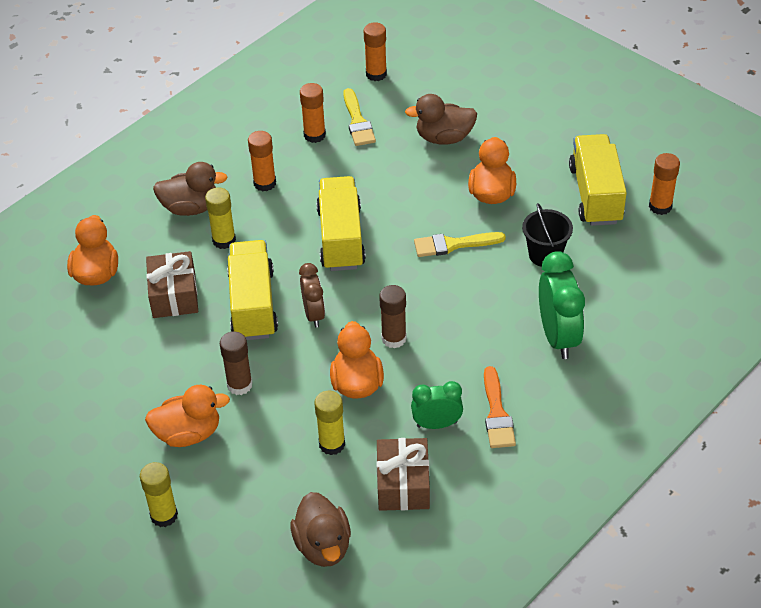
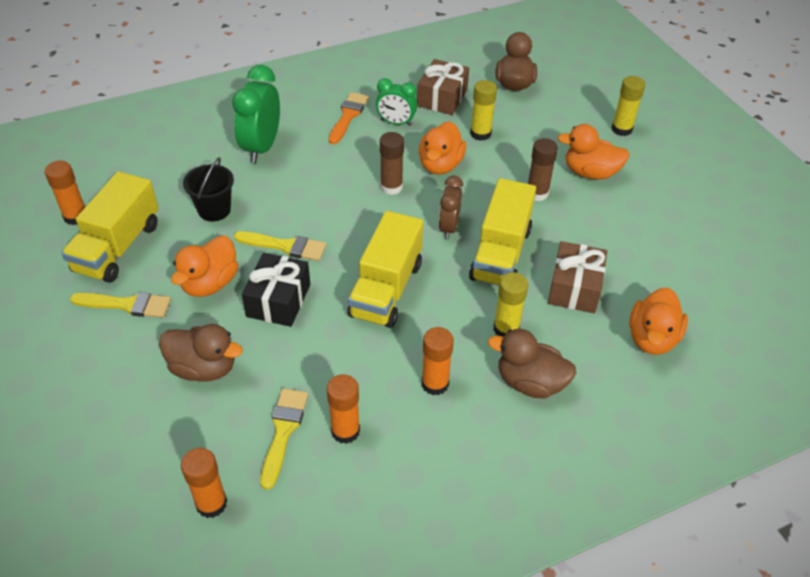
camera: 160 degrees left, 0 degrees up
none -> yellow brush [70,292,171,318]
none -> black gift [242,253,310,327]

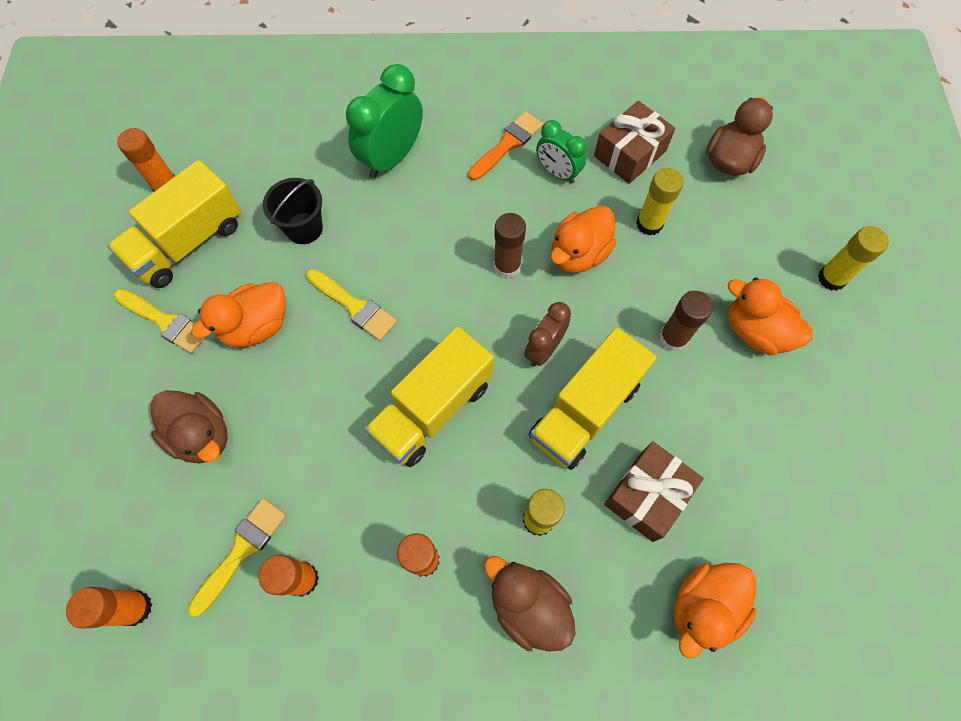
camera: 25 degrees right, 20 degrees up
black gift [242,253,310,327] -> none

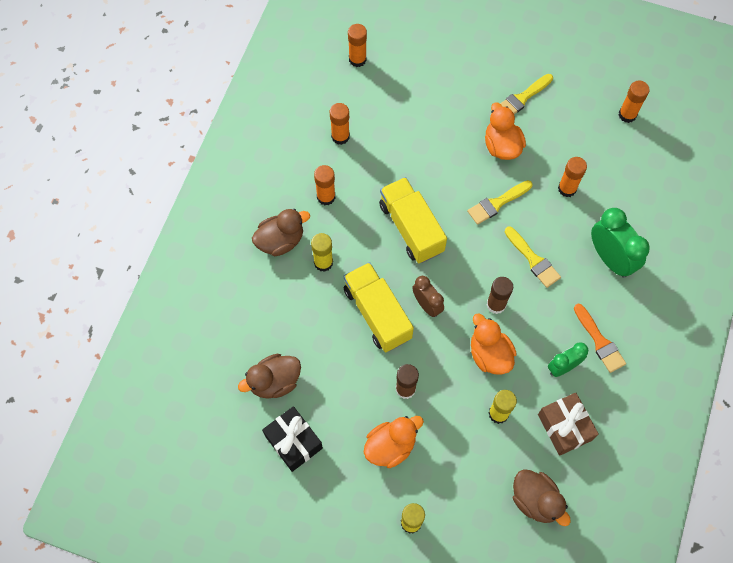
camera: 110 degrees right, 0 degrees up
yellow truck [107,160,241,288] -> none
brown duck [151,390,228,463] -> brown duck moved to [238,354,301,398]
yellow brush [188,498,286,617] -> yellow brush moved to [505,227,561,288]
black bucket [263,178,323,244] -> orange glue stick [558,157,587,197]
brown gift [604,441,704,542] -> none
orange duck [674,563,756,659] -> none
none -> black gift [262,406,323,472]

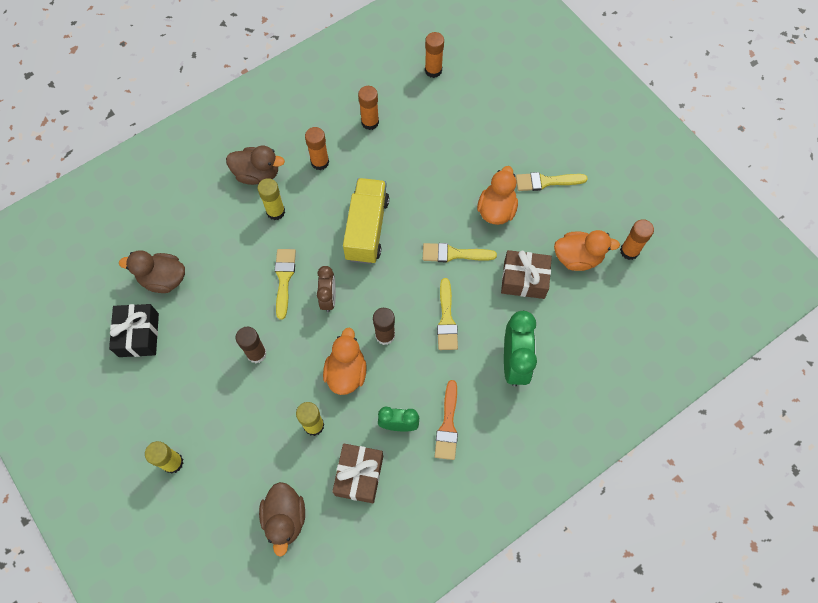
camera: 35 degrees right, 0 degrees up
yellow truck [344,262,414,352] -> yellow brush [275,249,296,320]
orange duck [364,416,424,468] -> orange duck moved to [554,230,620,271]
orange glue stick [558,157,587,197] -> brown gift [501,250,552,299]

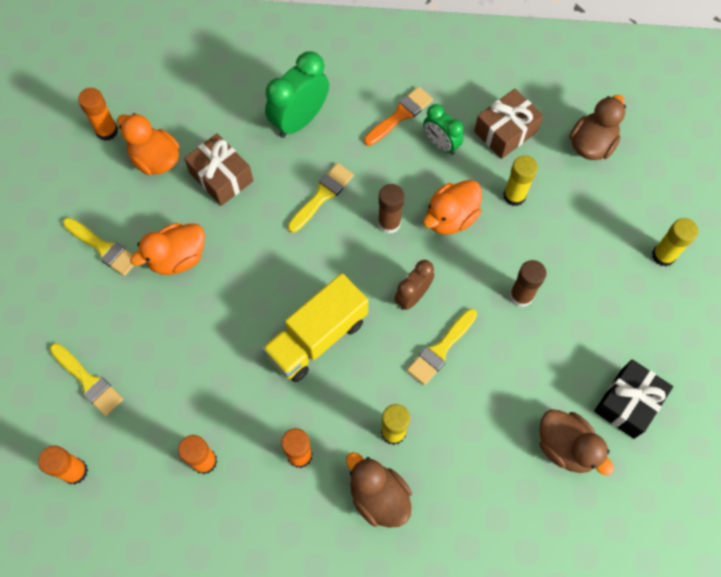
camera: 140 degrees left, 0 degrees up
yellow brush [423,243,497,262] -> yellow brush moved to [50,343,123,416]

